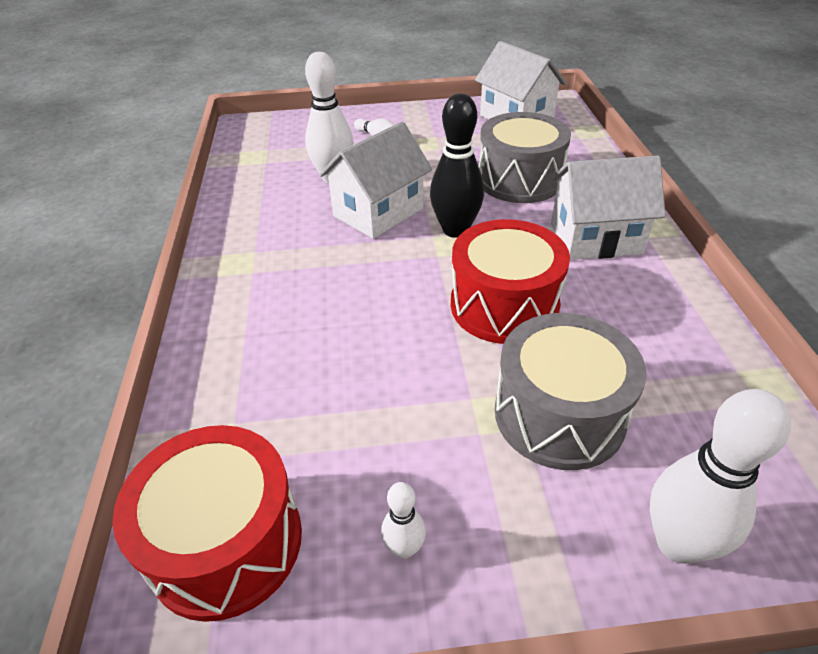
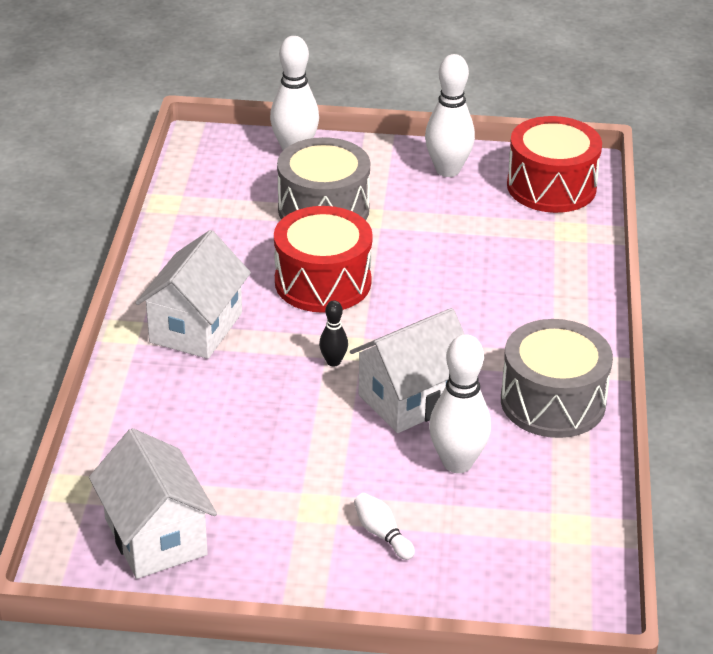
camera: 170 degrees left, 5 degrees down
white bowling pin [381,482,426,559] -> white bowling pin [425,54,475,177], size x1.98
black bowling pin [430,93,484,238] -> black bowling pin [319,300,348,366], size x0.50
grey drum [479,112,571,203] -> grey drum moved to [501,319,613,438]
white house [551,155,666,260] -> white house turned 75 degrees counterclockwise [135,230,251,359]

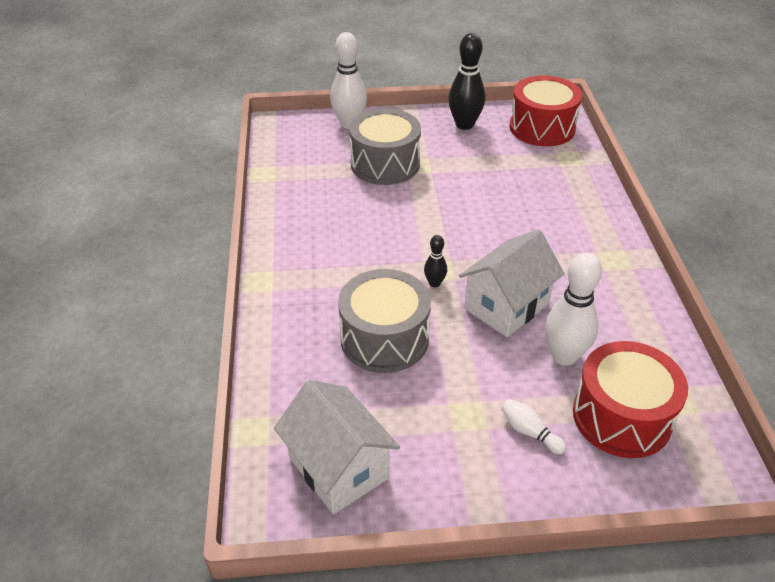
camera: 10 degrees left, 5 degrees up
white house [135,230,251,359] -> none
red drum [274,206,373,313] -> red drum moved to [573,341,688,458]
white bowling pin [425,54,475,177] -> black bowling pin [448,33,485,130]
grey drum [501,319,613,438] -> grey drum moved to [338,269,431,373]

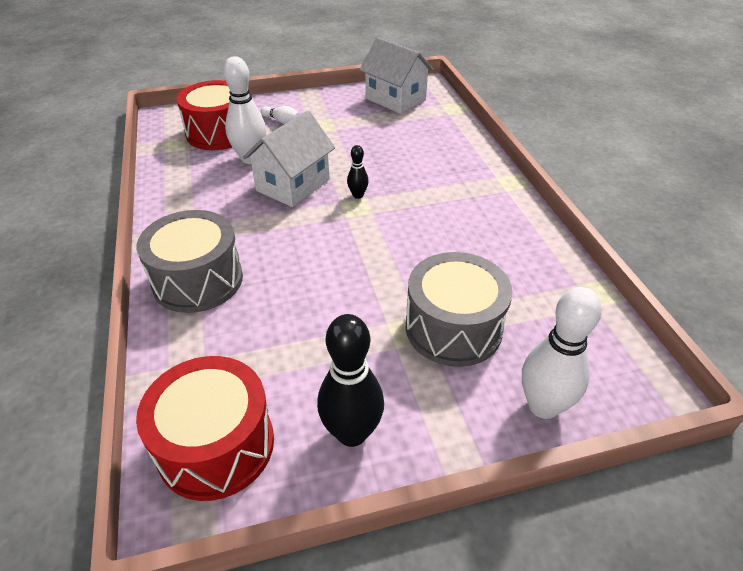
camera: 170 degrees right, 0 degrees up
grey drum [338,269,431,373] -> grey drum moved to [137,210,243,313]

